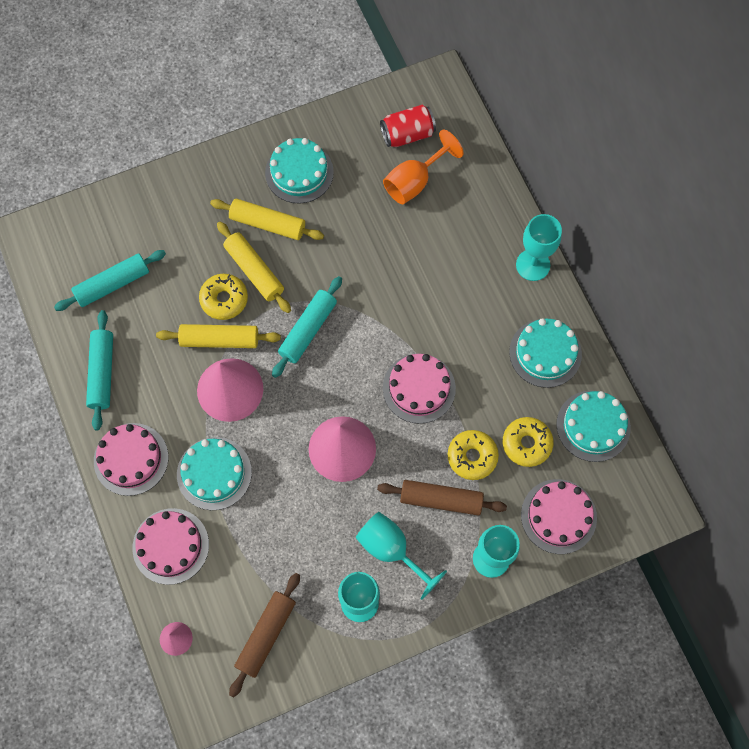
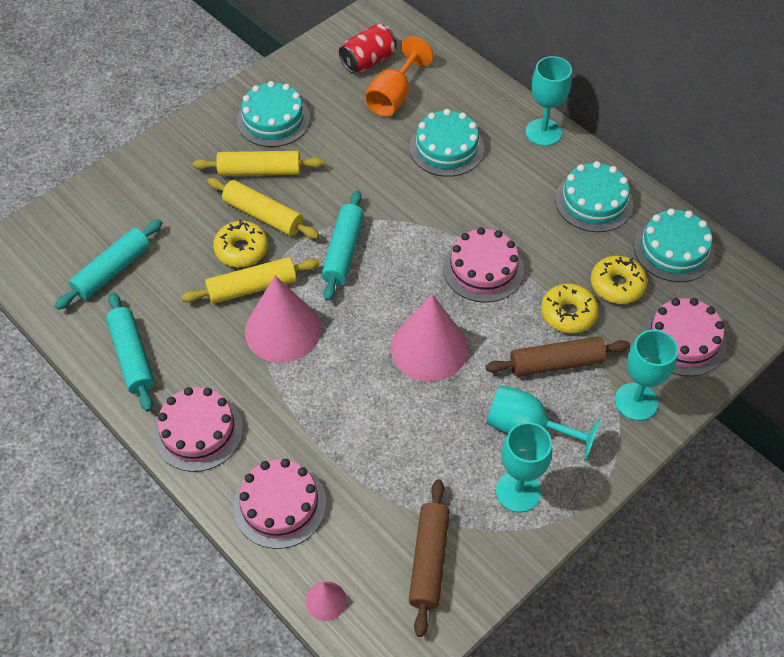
camera: 20 degrees left, 15 degrees down
turquoise cake [177,437,252,510] -> turquoise cake moved to [410,109,485,177]

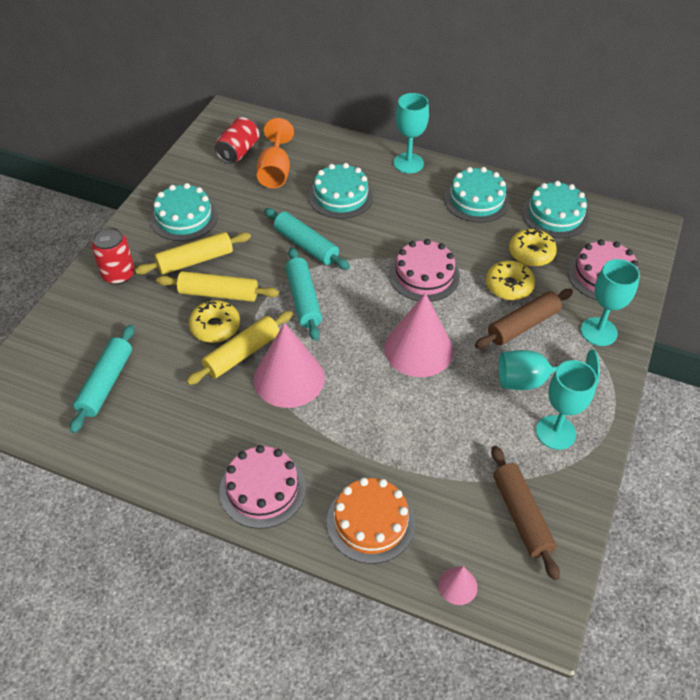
camera: 25 degrees left, 5 degrees down
turquoise rolling pin [106,292,154,412] -> turquoise rolling pin moved to [264,208,350,270]
pink cake [233,459,326,549] -> orange cake [327,478,415,564]
none -> red can [91,227,135,285]

